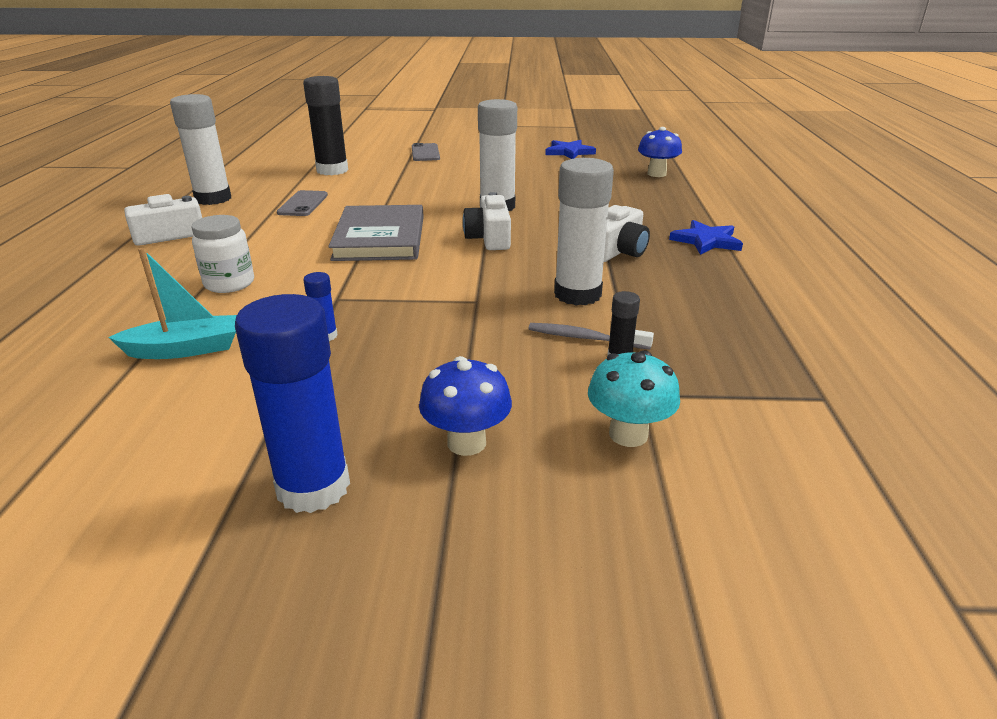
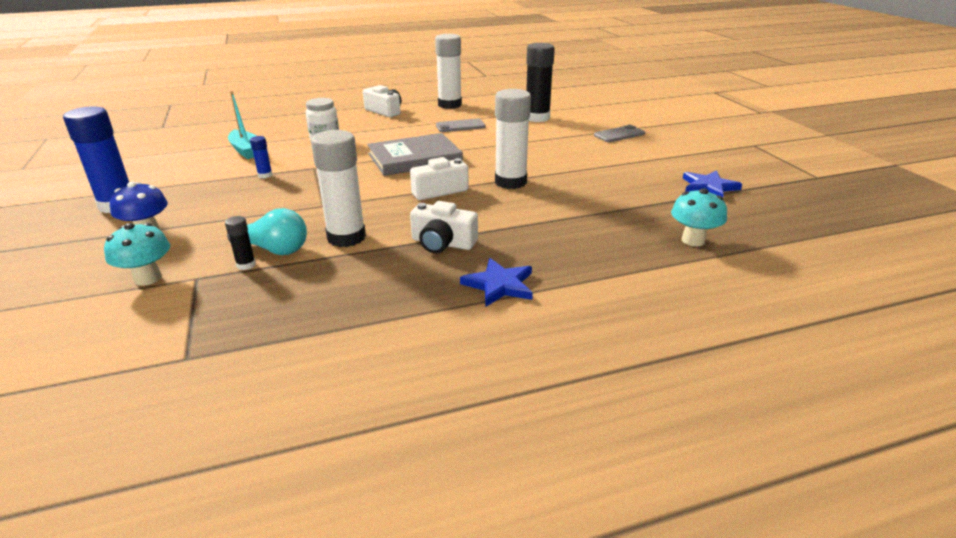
camera: 70 degrees right, 0 degrees up
grey toothbrush [528,323,654,350] -> turquoise light bulb [227,208,307,255]
blue mushroom [638,127,682,177] -> turquoise mushroom [671,188,727,246]

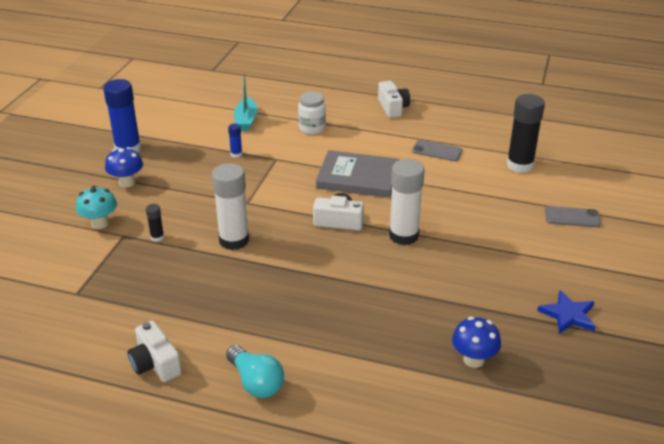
camera: 35 degrees right, 5 degrees up
turquoise light bulb [227,208,307,255] -> turquoise light bulb moved to [226,345,284,398]
white camera [410,201,478,253] -> white camera moved to [128,321,182,382]
white glue stick [435,34,462,109] -> none
blue star [460,258,533,307] -> none
turquoise mushroom [671,188,727,246] -> blue mushroom [452,317,501,368]

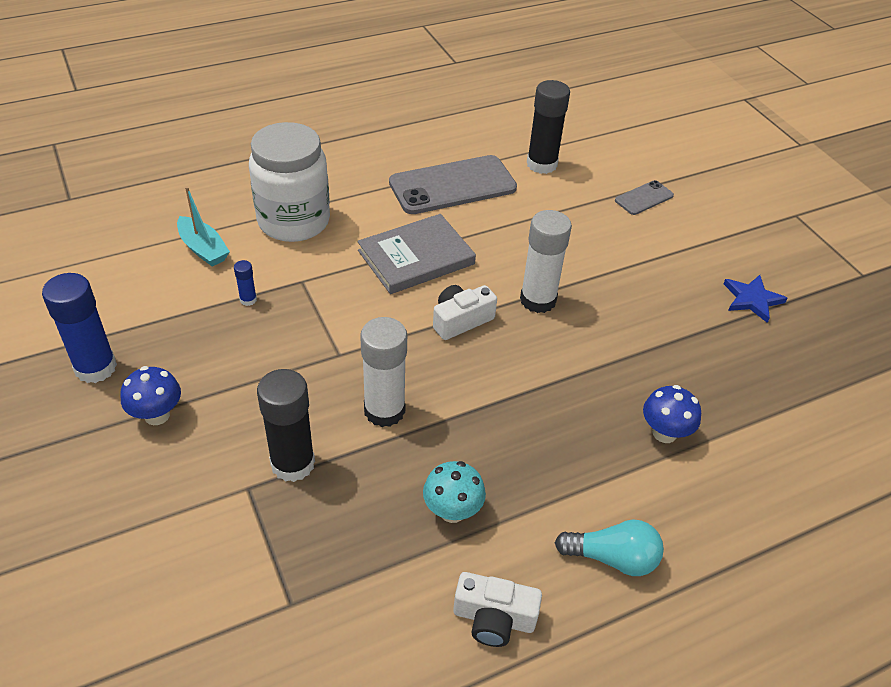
camera: 45 degrees left, 10 degrees up
turquoise mushroom [76,186,117,229] -> turquoise mushroom moved to [423,461,486,523]
black glue stick [146,204,164,242] -> black glue stick [257,369,315,482], size x2.22
white jar [298,92,326,134] -> white jar [249,122,330,242], size x1.99
white camera [378,81,410,118] -> none
grey phone [412,140,462,161] -> grey phone [389,155,517,214], size x2.06
blue mushroom [452,317,501,368] -> blue mushroom moved to [643,385,701,443]

